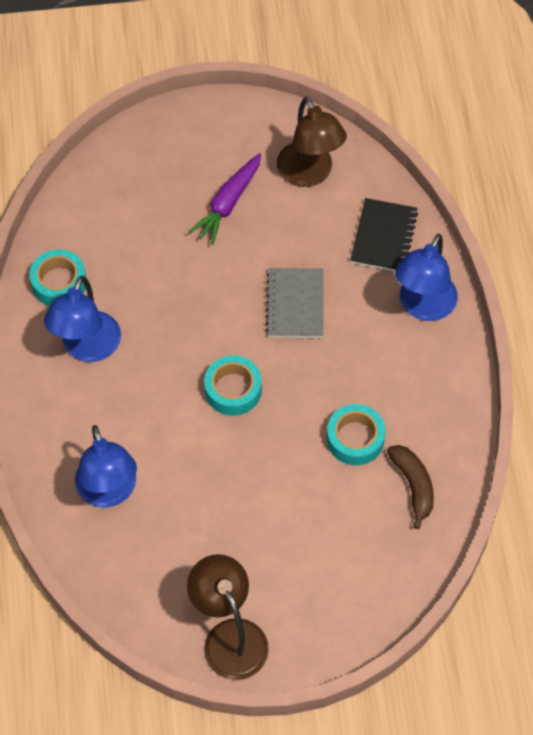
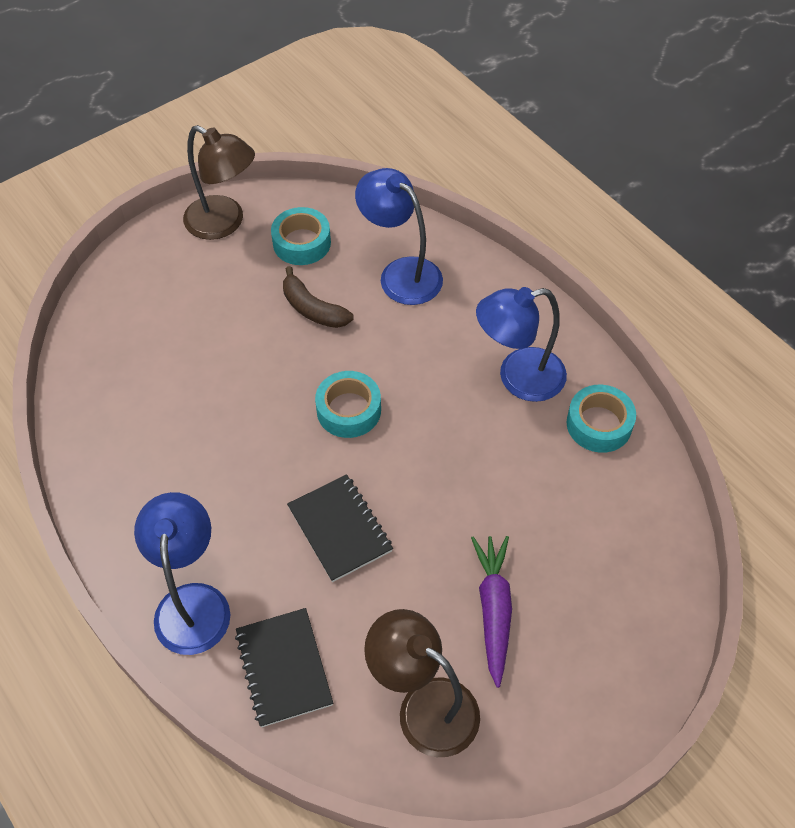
camera: 150 degrees right, 5 degrees down
blue lamp [44,276,121,362] -> blue lamp turned 90 degrees counterclockwise [476,287,567,402]
grey notebook [266,268,323,338] -> black notebook [287,474,393,582]
turquoise tape [327,404,386,465] -> turquoise tape moved to [271,207,331,265]
brown banana [387,445,434,529] -> brown banana moved to [283,266,354,328]

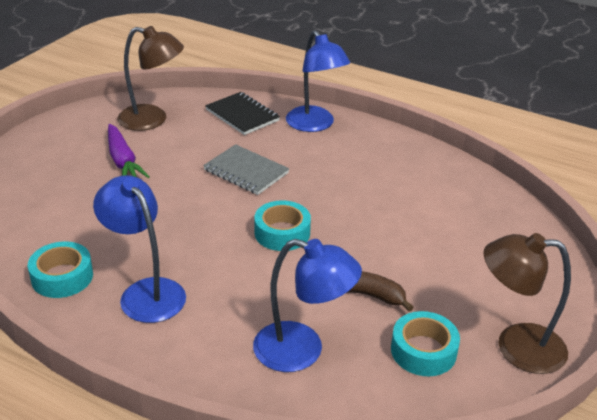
camera: 155 degrees right, 20 degrees down
black notebook [287,474,393,582] -> grey notebook [203,144,289,195]
blue lamp [476,287,567,402] -> blue lamp turned 90 degrees counterclockwise [93,175,186,323]

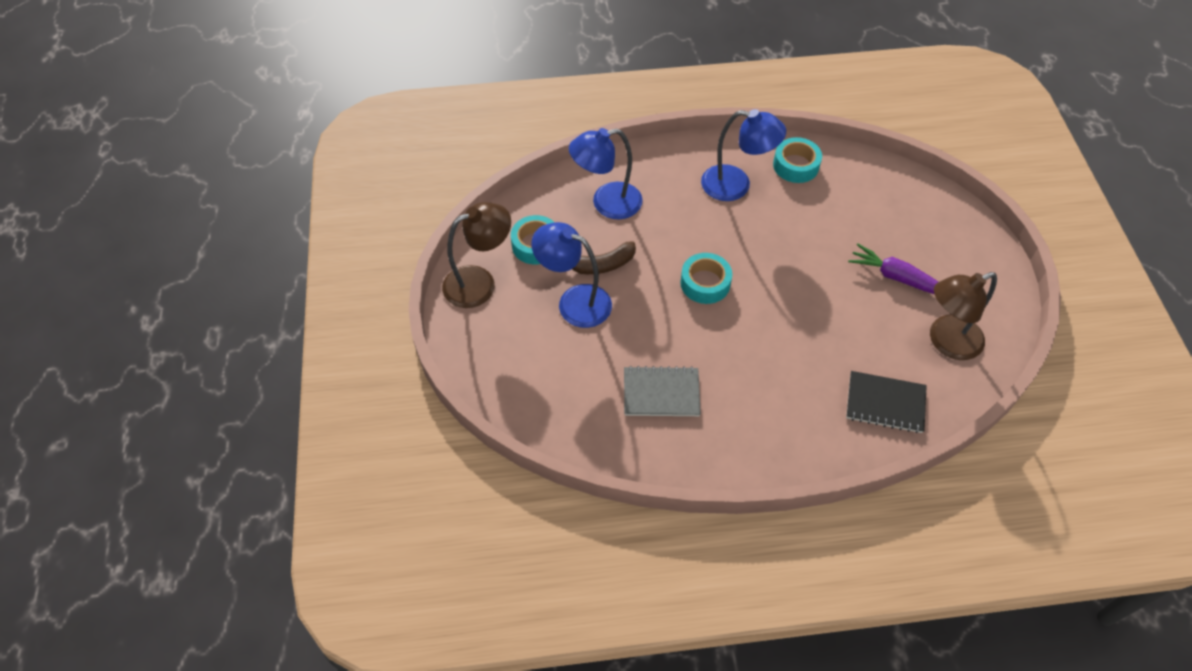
camera: 145 degrees right, 20 degrees up
grey notebook [203,144,289,195] -> grey notebook moved to [624,366,701,416]
blue lamp [286,30,350,132] -> blue lamp moved to [531,222,612,328]

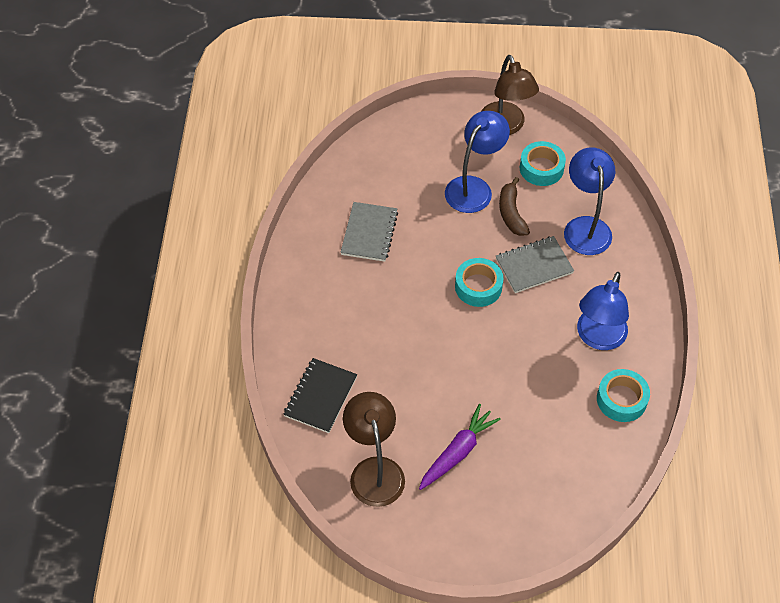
camera: 100 degrees right, 0 degrees up
none -> grey notebook [496,236,574,293]

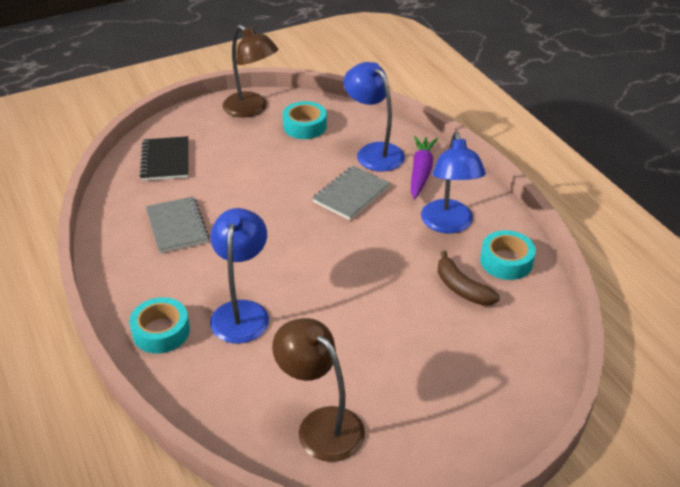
camera: 30 degrees left, 15 degrees down
black notebook [283,358,357,433] -> black notebook moved to [140,136,188,181]
purple carrot [419,404,501,490] -> purple carrot moved to [411,136,438,199]
blue lamp [445,111,510,213] -> blue lamp moved to [210,208,269,344]
turquoise tape [455,258,503,307] -> turquoise tape moved to [129,297,190,354]
brown banana [499,177,530,236] -> brown banana moved to [438,250,500,305]

